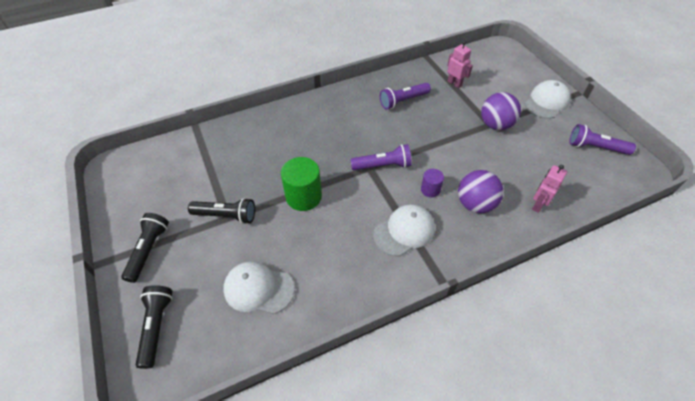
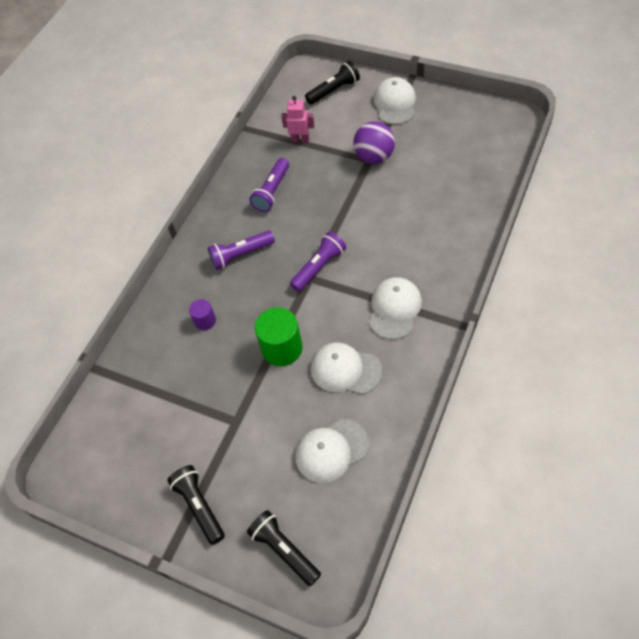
camera: 35 degrees left, 5 degrees up
black flashlight [188,198,255,224] -> black flashlight moved to [305,61,360,105]
purple cylinder [421,169,444,198] -> purple cylinder moved to [189,299,216,330]
purple ball [458,170,503,213] -> none
pink robot [532,165,567,213] -> none
purple flashlight [569,124,636,155] -> purple flashlight moved to [208,231,275,270]
none -> white cap [311,342,382,394]

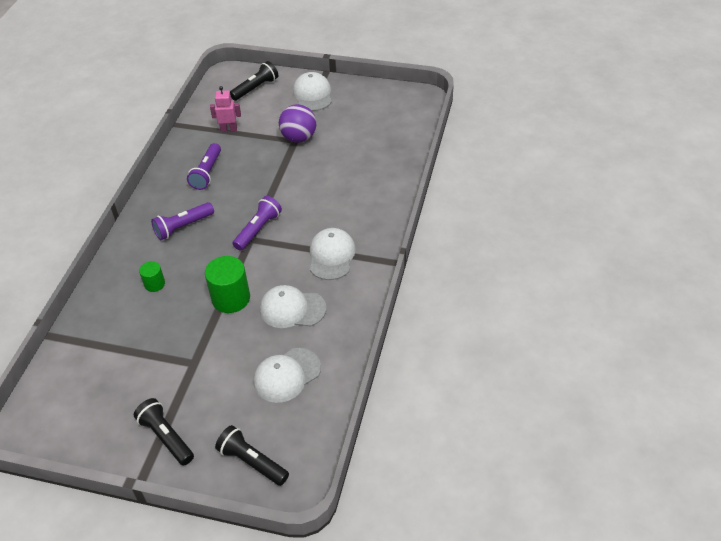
camera: 15 degrees left, 10 degrees down
purple cylinder [189,299,216,330] -> green cylinder [139,261,165,292]

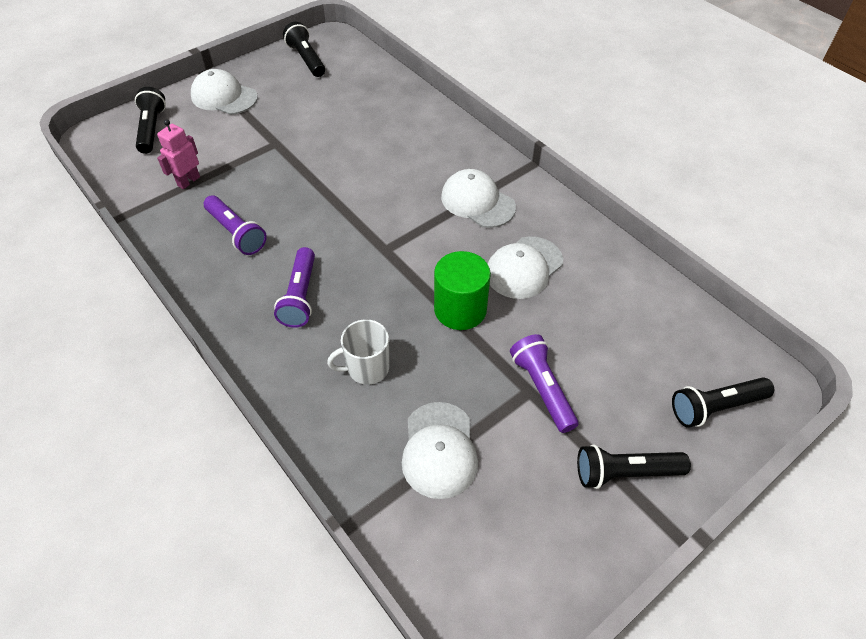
camera: 55 degrees left, 5 degrees up
green cylinder [139,261,165,292] -> white mug [327,319,389,385]
purple flashlight [232,196,282,251] -> purple flashlight moved to [510,334,578,433]
white cap [254,348,321,403] -> white cap moved to [402,402,478,499]
purple ball [279,104,316,143] -> none
none -> black flashlight [283,22,325,77]

